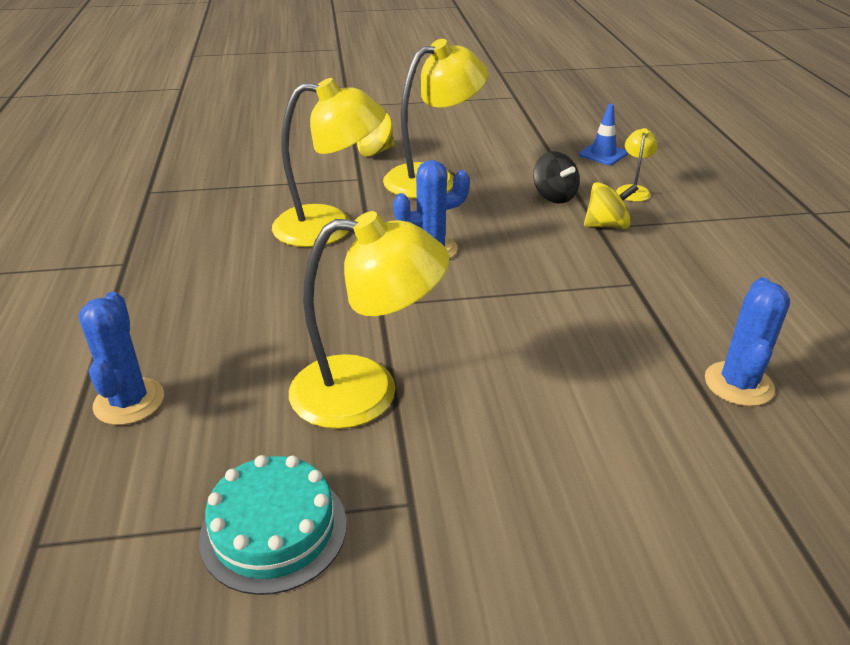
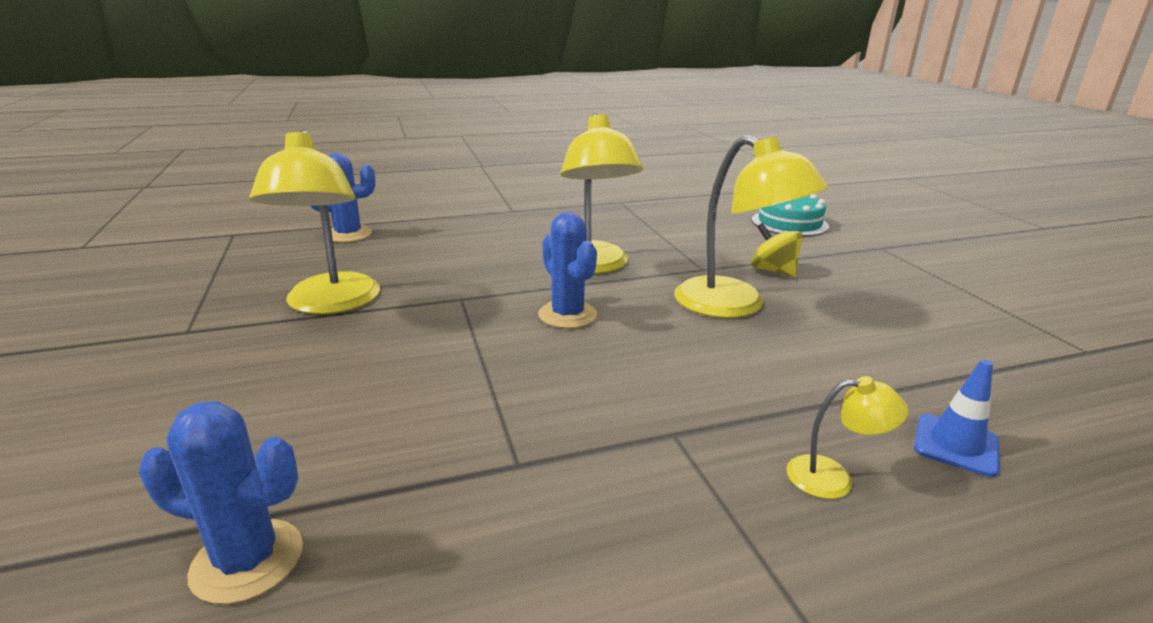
camera: 80 degrees right, 10 degrees down
turquoise cake [199,455,347,595] -> turquoise cake moved to [752,194,829,236]
black spinning top [533,151,580,203] -> none
yellow spinning top [584,182,639,229] -> none

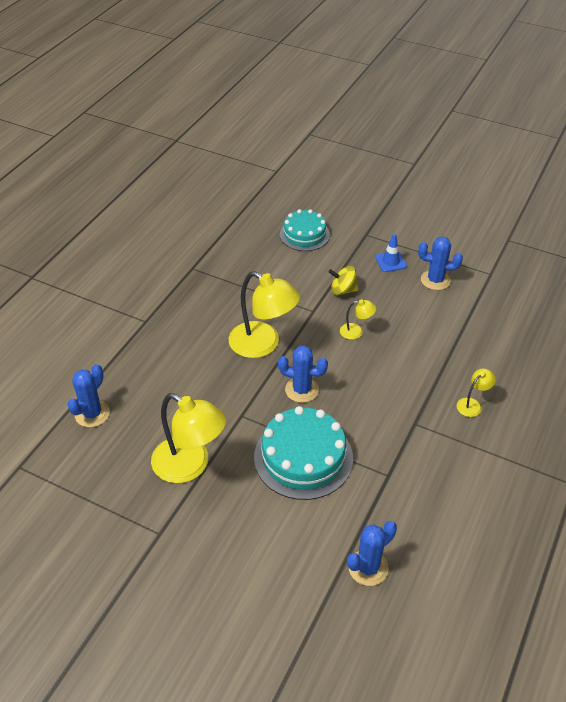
camera: 45 degrees left, 20 degrees up
yellow lamp [674,135,829,318] -> yellow lamp [340,299,376,340], size x0.46
blue traffic cone [914,359,1000,477] -> blue traffic cone moved to [375,233,407,272]
none -> turquoise cake [254,406,353,500]
none -> blue cactus [418,237,463,290]

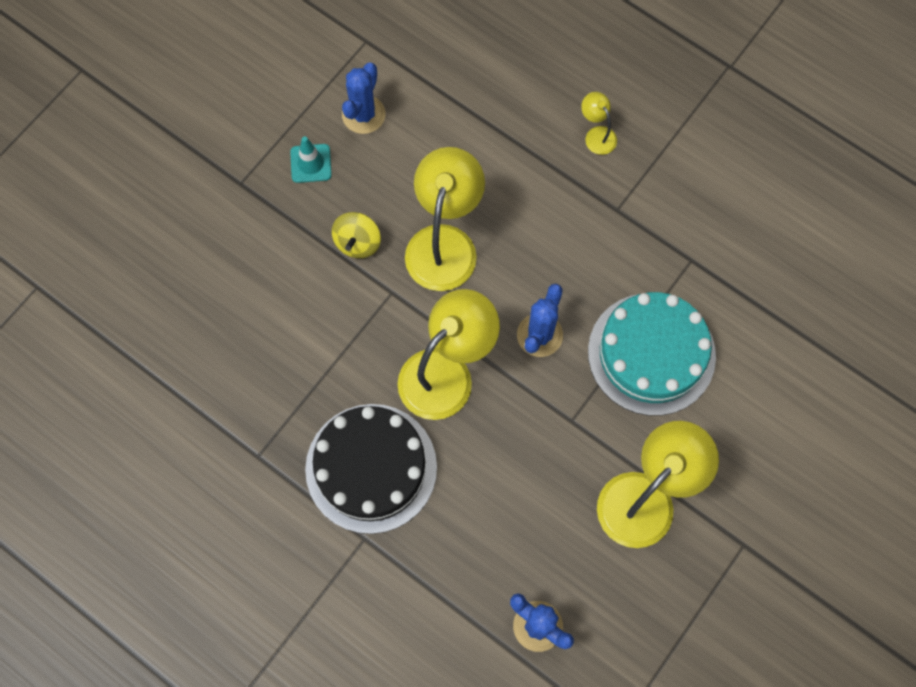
camera: 80 degrees left, 25 degrees up
turquoise cake [280,209,330,251] -> none
yellow lamp [340,299,376,340] -> yellow lamp [405,147,485,291], size x2.18
blue cactus [347,521,397,586] -> none
blue traffic cone [375,233,407,272] -> turquoise traffic cone [290,136,332,183]
none -> black cake [305,404,437,534]

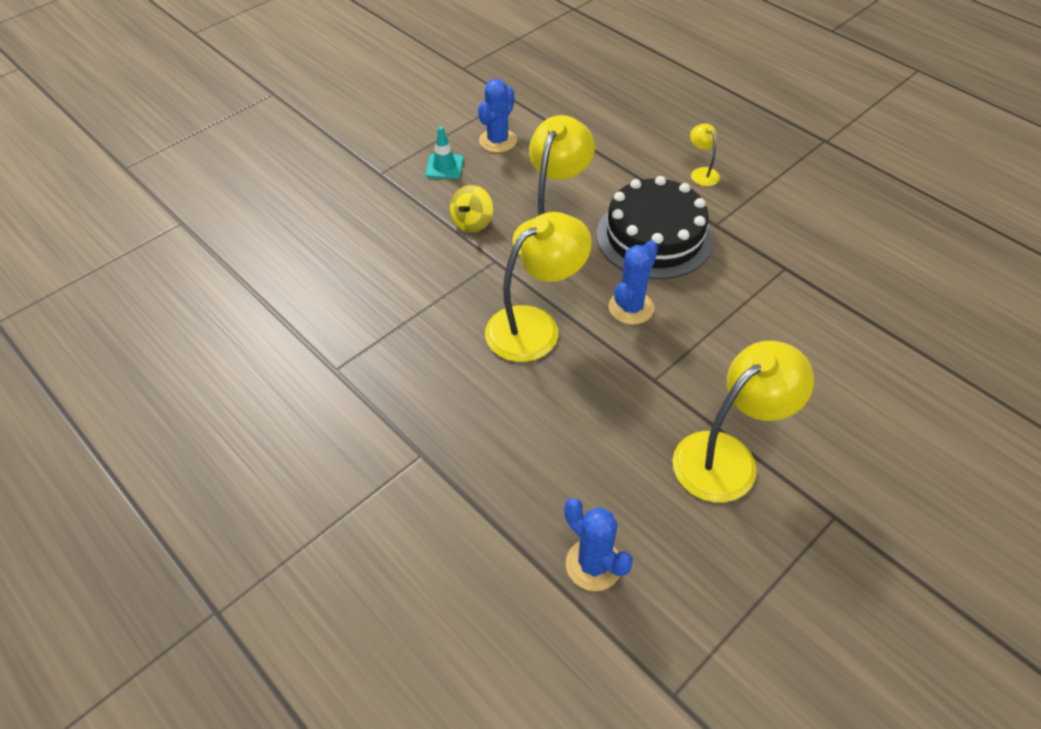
camera: 10 degrees right, 20 degrees down
black cake [305,404,437,534] -> black cake moved to [597,176,714,279]
turquoise cake [588,292,716,416] -> none

